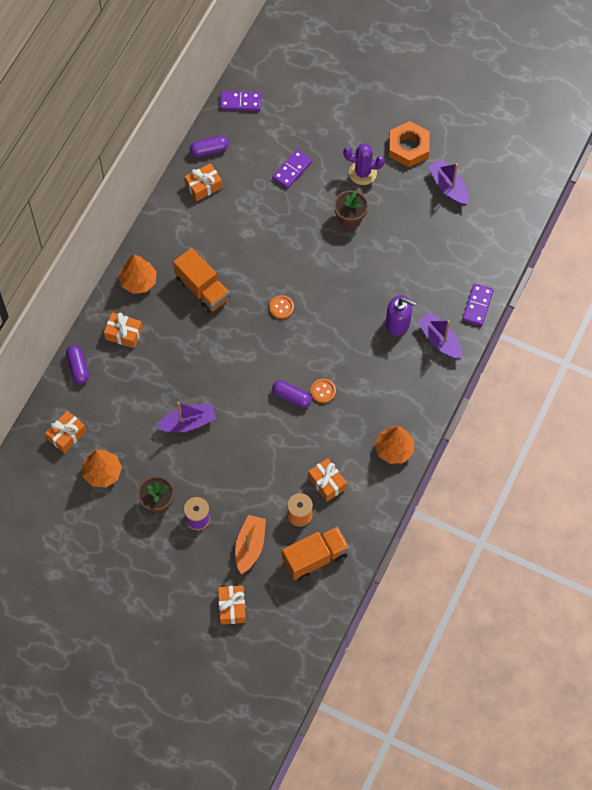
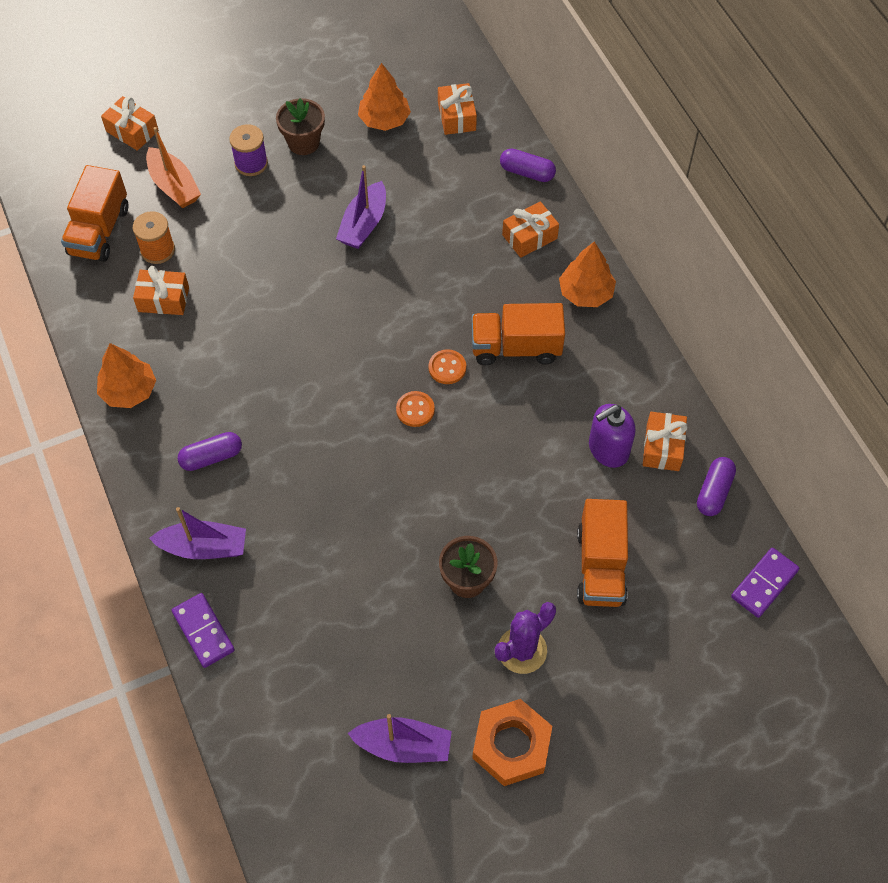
camera: 130 degrees right, 5 degrees down
purple domino [272,149,312,189] -> orange truck [577,499,628,607]
purple capsule [272,380,312,408] -> purple capsule moved to [177,432,242,471]
orange button [311,379,336,403] -> orange button moved to [429,349,466,384]
purple soap dispenser [386,295,416,336] -> purple soap dispenser moved to [589,404,635,468]

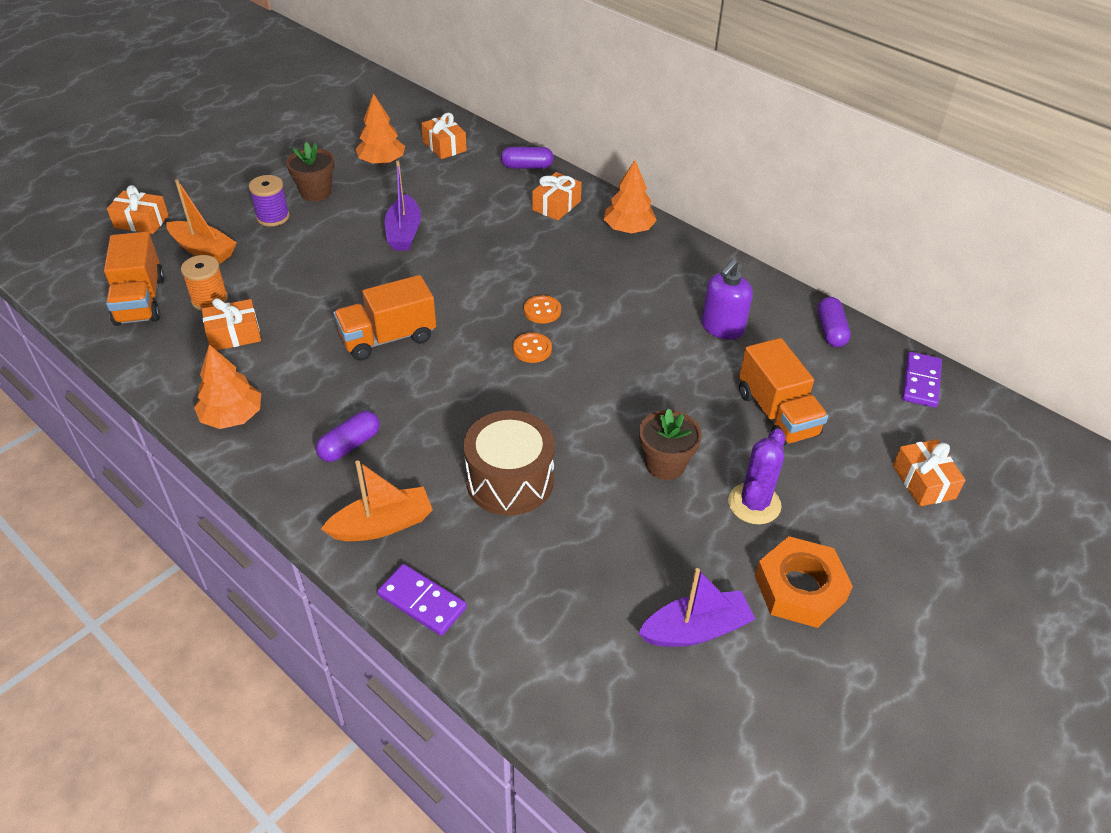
camera: 25 degrees left, 15 degrees down
purple boat [149,507,246,559] -> orange boat [321,461,433,541]
orange truck [472,303,565,365] -> orange truck moved to [333,275,436,361]
orange gift [643,412,688,471] -> orange gift moved to [893,439,966,507]
none -> brown drum [464,410,555,516]

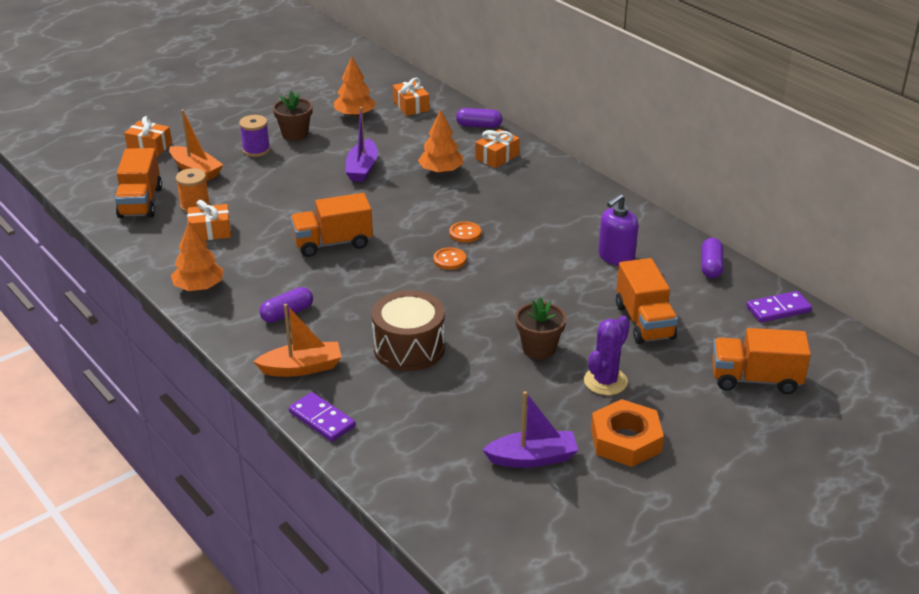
camera: 10 degrees right, 10 degrees down
orange tree [604,160,657,234] -> orange tree moved to [418,110,463,174]
orange gift [893,439,966,507] -> orange truck [712,328,811,394]
purple domino [902,352,942,408] -> purple domino turned 45 degrees clockwise [746,291,812,323]

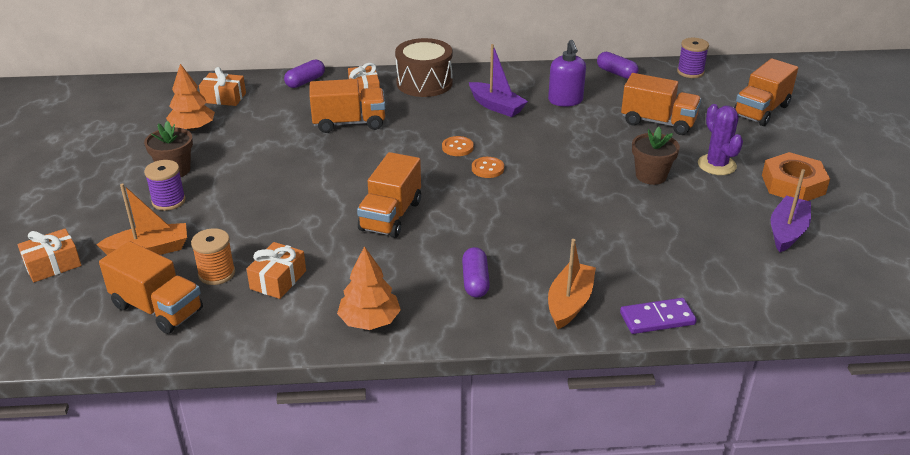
camera: 55 degrees left, 0 degrees up
purple boat [345,107,378,182] -> purple boat moved to [469,44,528,117]
brown drum [372,290,445,371] -> brown drum moved to [395,38,453,97]
orange tree [418,110,463,174] -> orange truck [310,79,385,133]
purple domino [746,291,812,323] -> purple spool [677,38,709,78]

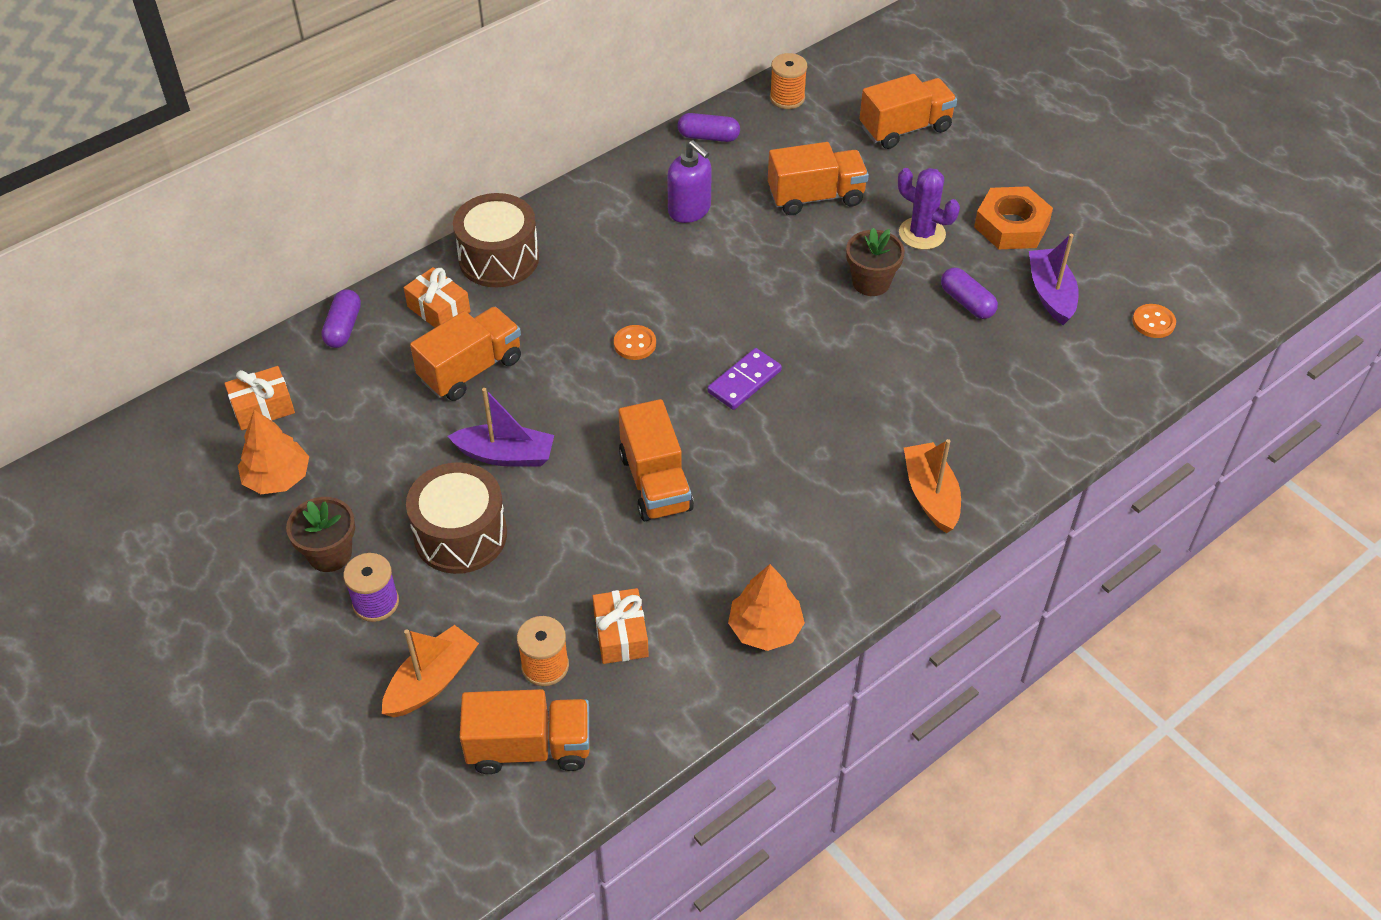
camera: 35 degrees left, 15 degrees up
orange gift [17,229,81,282] -> none
purple capsule [462,247,490,298] -> purple capsule moved to [941,268,998,319]
purple boat [469,44,528,117] -> purple boat moved to [448,388,554,467]
orange button [472,157,504,178] -> orange button moved to [1132,304,1176,338]
purple domino [620,298,697,334] -> purple domino moved to [707,348,782,410]
purple spool [677,38,709,78] -> orange spool [770,53,807,109]
orange truck [734,58,798,126] -> orange truck turned 120 degrees counterclockwise [859,74,957,149]
none -> brown drum [406,462,507,574]

